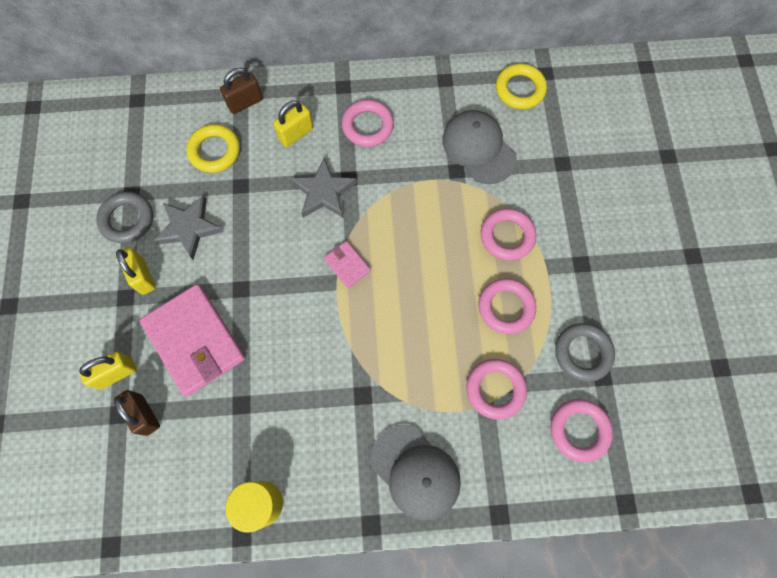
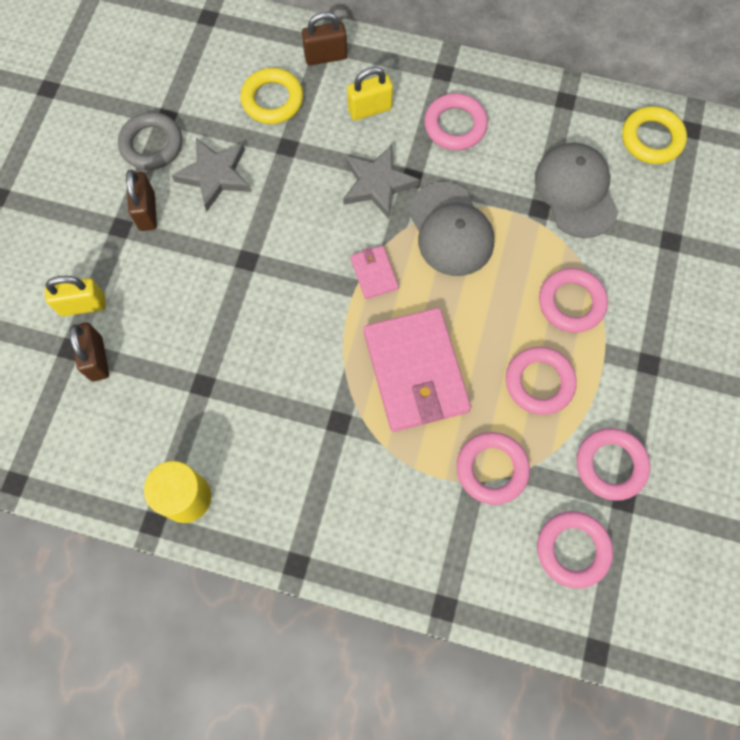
camera: 20 degrees right, 0 degrees up
yellow padlock [116,247,156,295] -> brown padlock [126,170,157,231]
pink wallet [139,284,245,397] -> pink wallet moved to [364,308,471,432]
grey cap [371,424,461,521] -> grey cap moved to [408,182,494,276]
grey ring [555,323,615,382] -> pink ring [577,428,650,501]

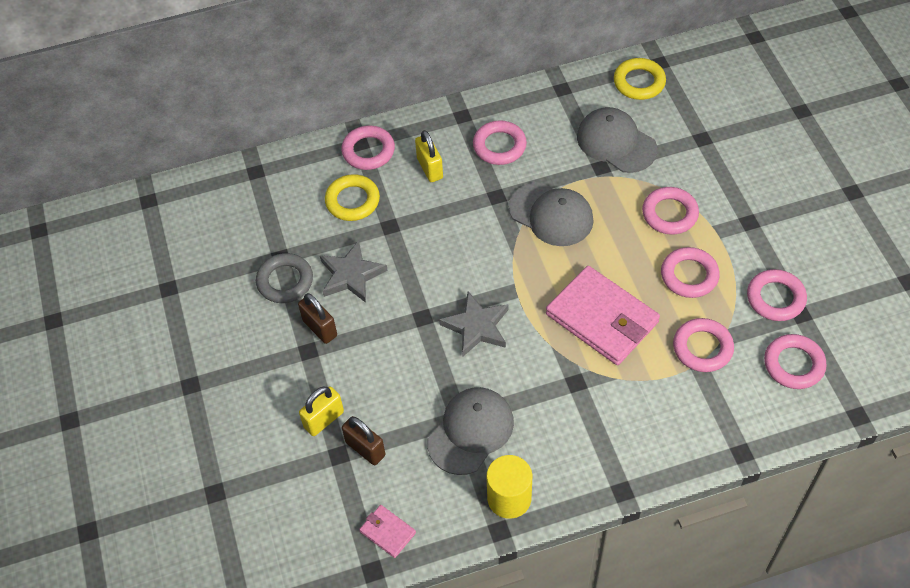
camera: 30 degrees left, 15 degrees down
brown padlock [302,12,347,65] -> pink ring [341,126,395,170]
grey star [343,145,420,219] -> grey star moved to [439,291,508,357]
yellow padlock [347,67,393,121] -> yellow padlock turned 60 degrees counterclockwise [415,130,443,182]
pink wallet [350,246,399,299] -> pink wallet moved to [359,505,416,558]
none -> grey cap [427,387,514,475]

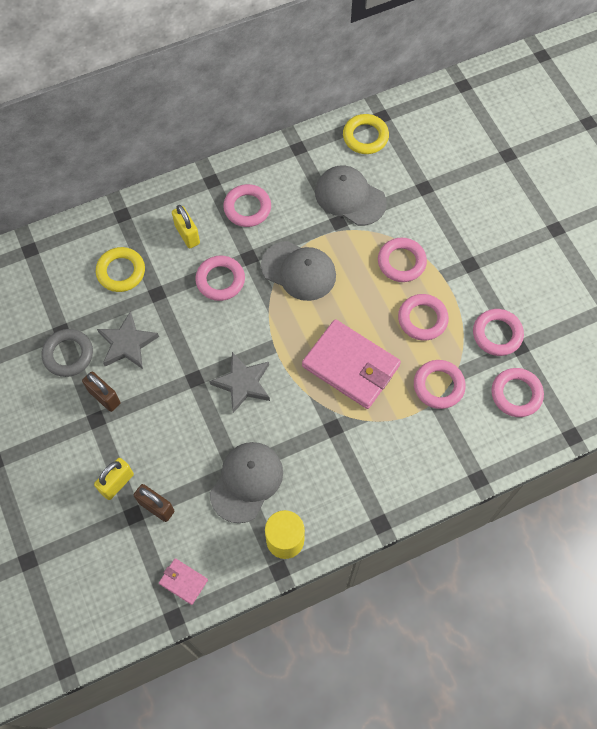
camera: 10 degrees left, 10 degrees up
pink ring [341,126,395,170] -> pink ring moved to [195,255,245,301]

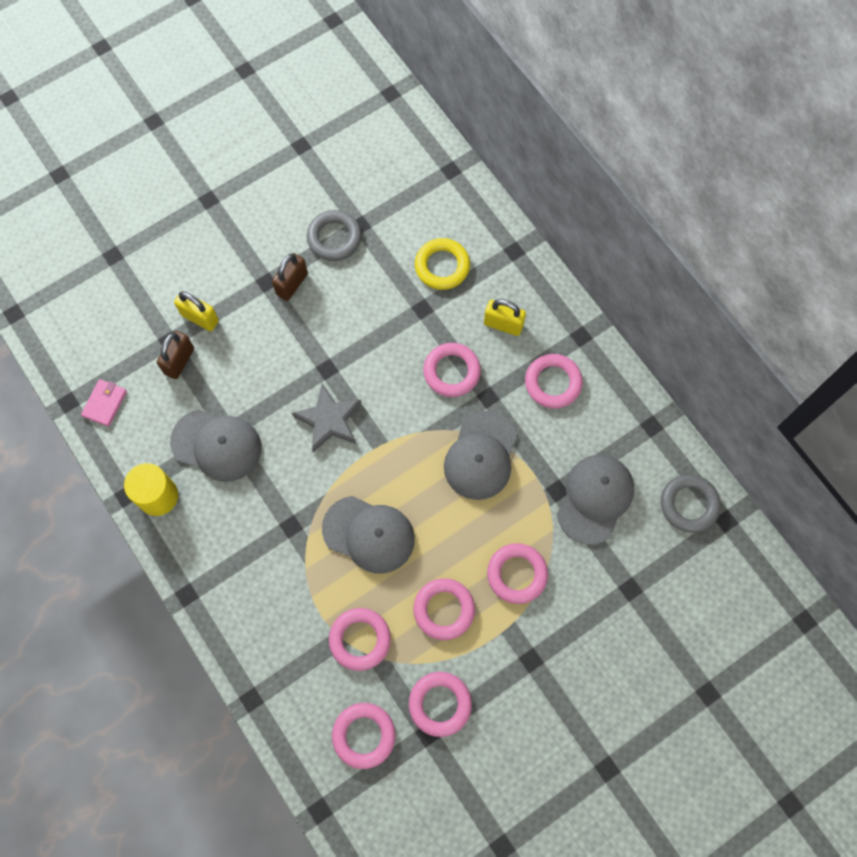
camera: 80 degrees right, 5 degrees up
grey star [97,311,159,369] -> none
yellow padlock [172,205,200,248] -> yellow padlock turned 60 degrees clockwise [484,299,526,336]
pink wallet [302,319,401,409] -> grey cap [322,496,415,574]
yellow ring [343,114,389,154] -> grey ring [661,474,721,533]

